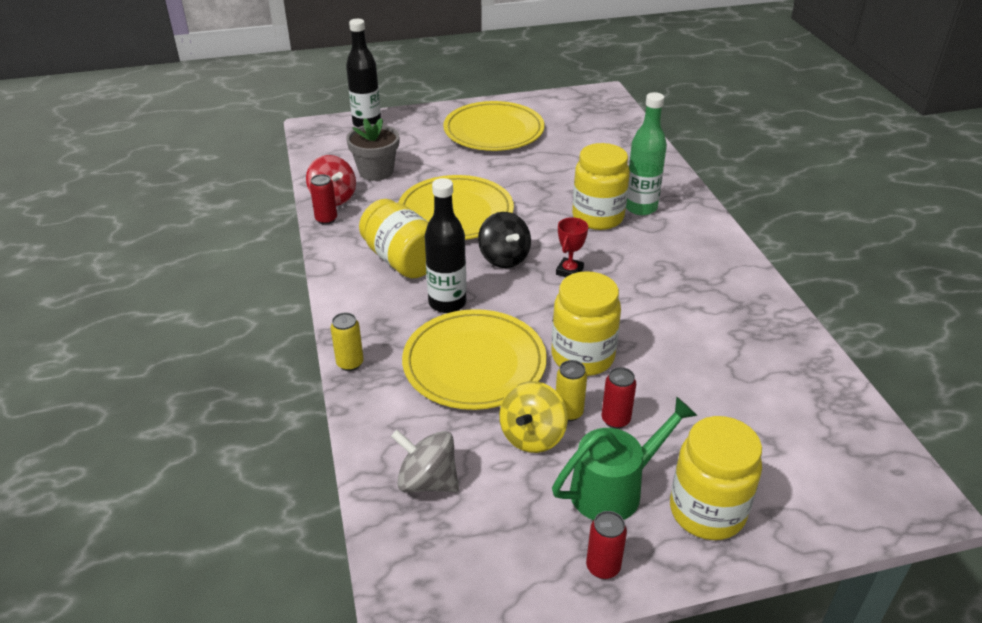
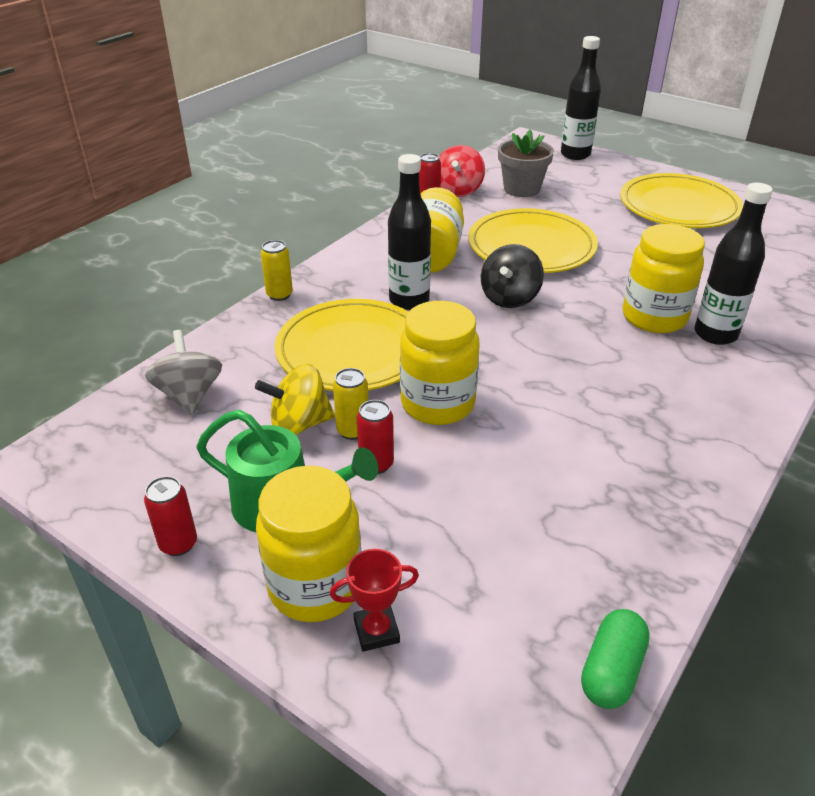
camera: 50 degrees right, 0 degrees up
red trophy [556,217,588,277] -> red trophy moved to [330,549,419,652]
green bottle [626,92,667,215] -> black bottle [694,183,773,345]
none -> green capsule [581,609,650,709]

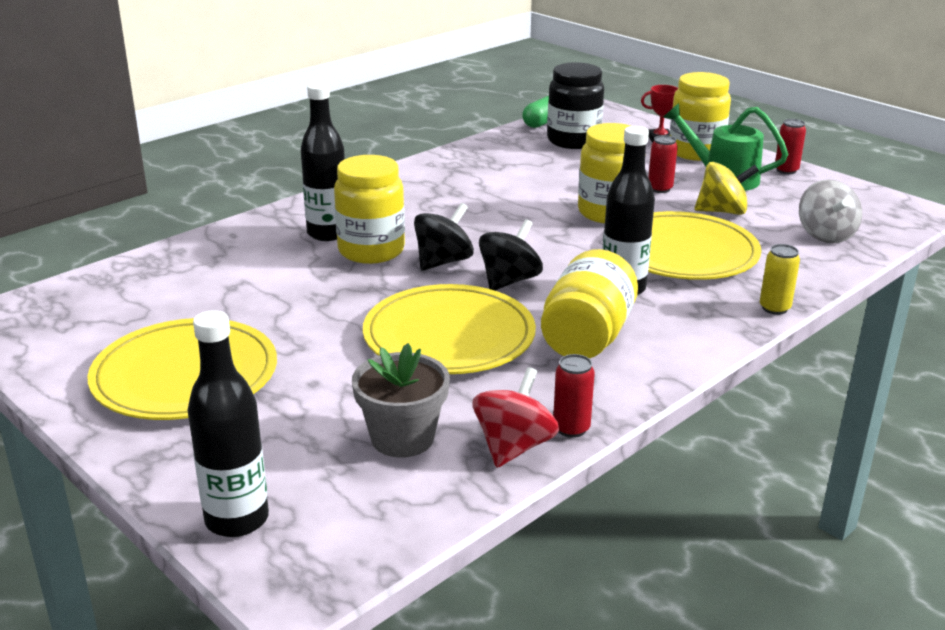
camera: 170 degrees left, 10 degrees down
yellow can [333,368,368,440] -> none
none -> black spinning top [414,203,474,271]
none -> black jar [547,62,604,149]

